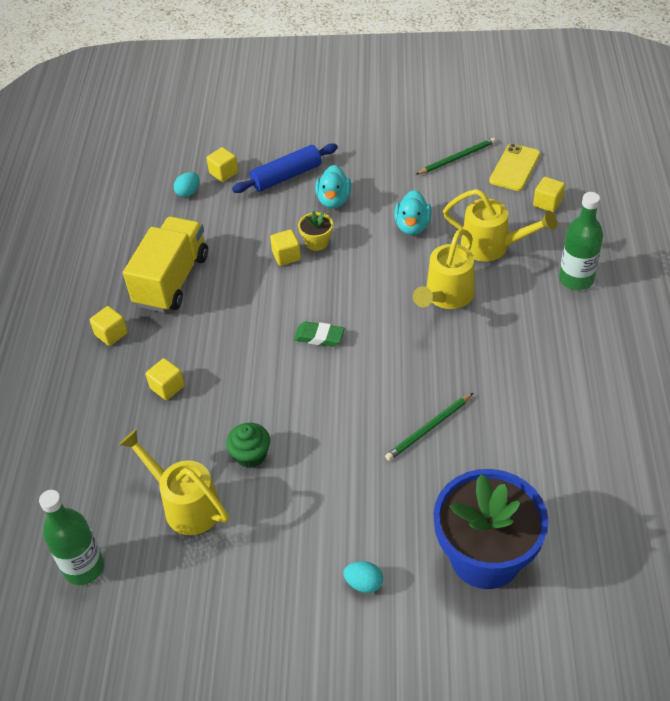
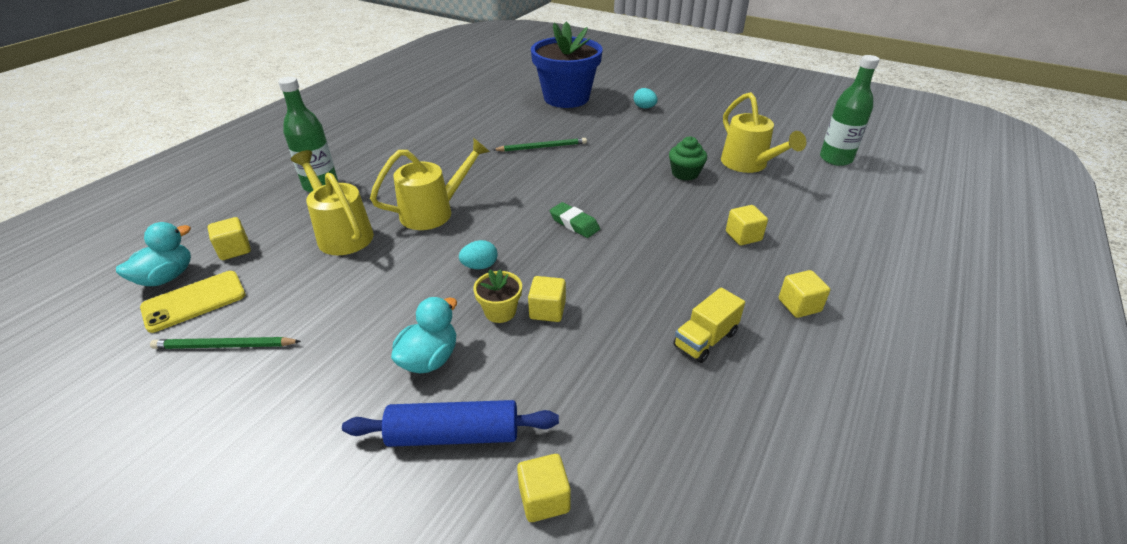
camera: 155 degrees left, 10 degrees down
yellow truck [123,217,208,312] -> yellow truck [673,287,745,363], size x0.52
turquoise egg [174,172,199,197] -> turquoise egg moved to [459,240,498,269]
turquoise duck [394,190,432,235] -> turquoise duck moved to [116,222,191,286]

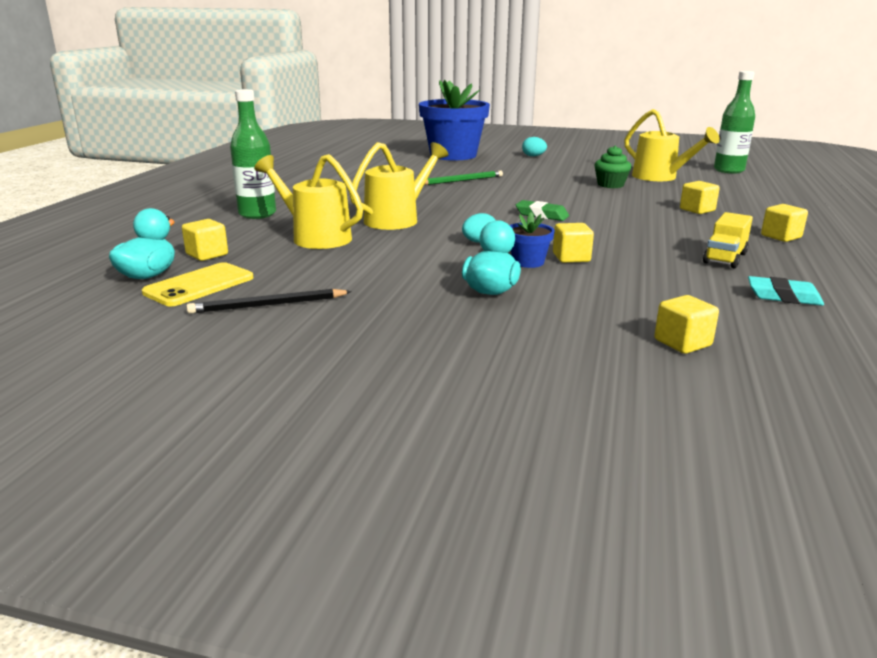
camera: 15 degrees left, 15 degrees down
green pencil [150,337,301,349] -> black pencil [186,289,352,314]
blue rolling pin [342,400,559,447] -> none
yellow flower pot [473,269,522,323] -> blue flower pot [510,212,555,268]
none -> turquoise eraser [748,276,824,306]

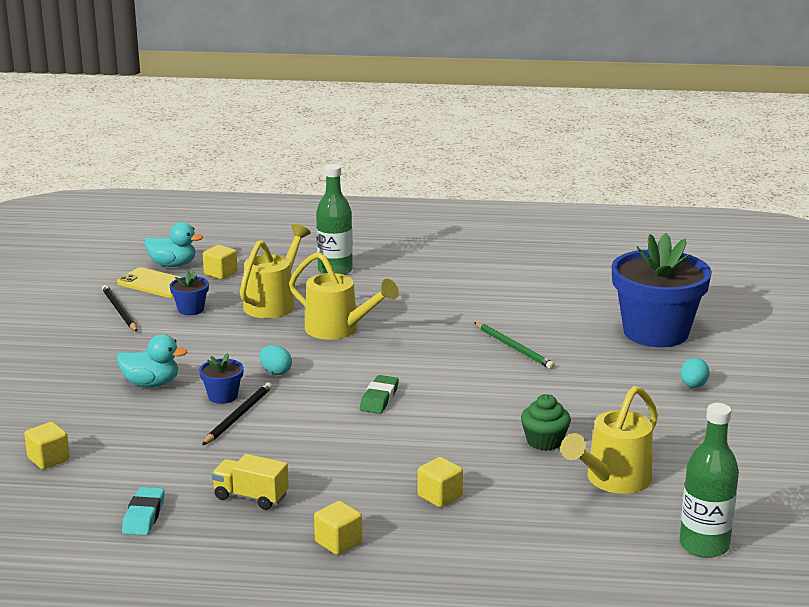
camera: 80 degrees right, 0 degrees up
yellow cube [553,223,594,263] -> black pencil [202,382,272,445]
none -> blue flower pot [170,271,209,315]

